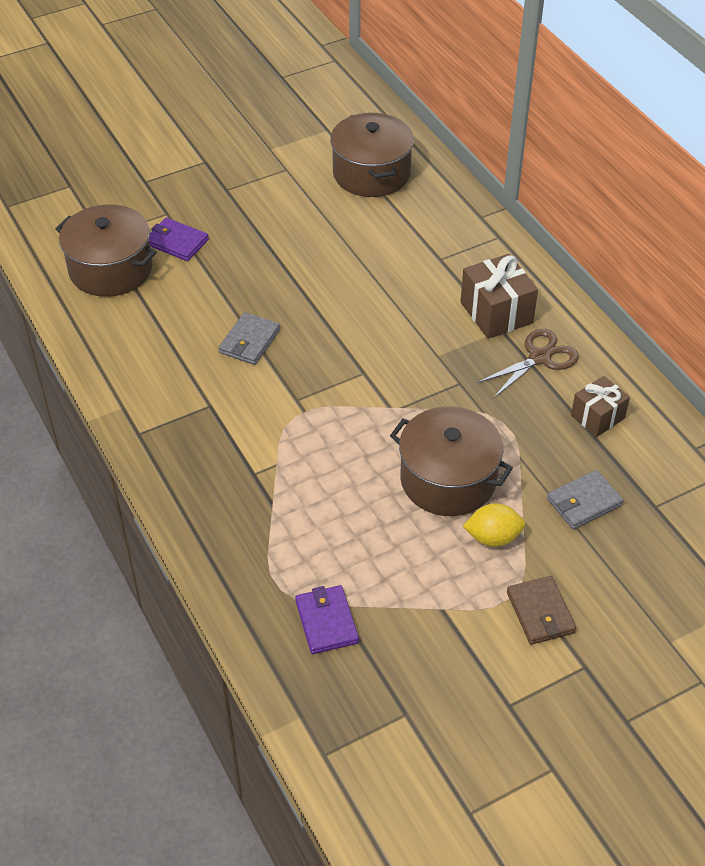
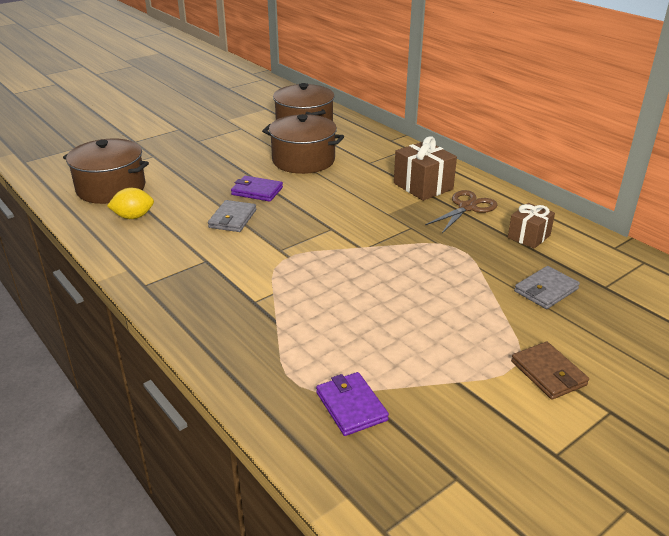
camera: 10 degrees left, 15 degrees down
purple wallet [149,218,209,261] -> purple wallet moved to [231,176,283,202]
brown pot [390,406,513,516] -> brown pot moved to [262,114,344,174]
yellow lemon [463,503,525,547] -> yellow lemon moved to [107,188,154,219]

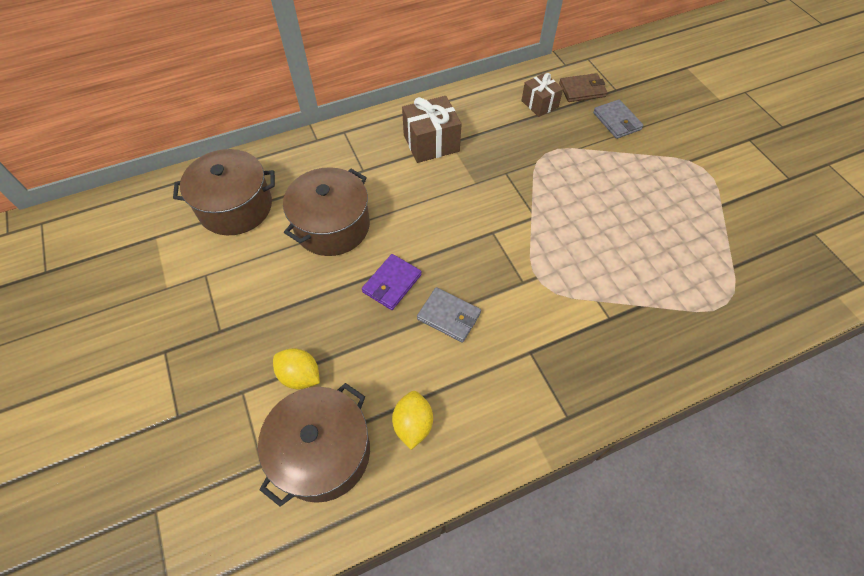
camera: 75 degrees left, 25 degrees up
purple wallet [316,372,389,436] -> none
brown scissors [425,190,497,233] -> none
brown wallet [511,342,589,400] -> brown wallet moved to [559,73,608,102]
none -> yellow lemon [273,348,320,390]

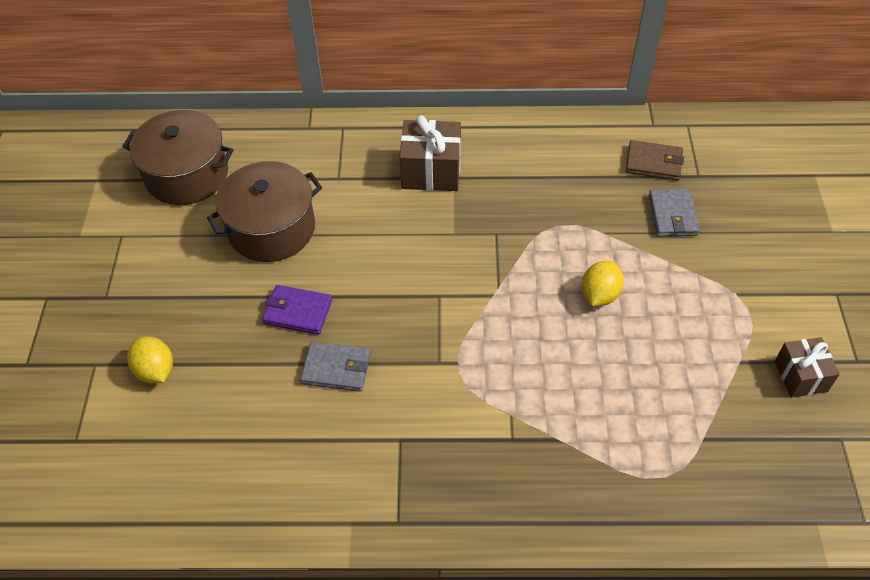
camera: 25 degrees right, 5 degrees down
brown pot [258,383,370,507] -> none
purple wallet [362,254,421,310] -> purple wallet turned 45 degrees clockwise [262,285,332,335]
yellow lemon [392,391,433,450] -> yellow lemon moved to [582,261,624,306]
grey wallet [417,287,481,343] -> grey wallet turned 45 degrees counterclockwise [300,341,371,392]
brown gift [521,73,563,117] -> brown gift moved to [775,337,840,398]

